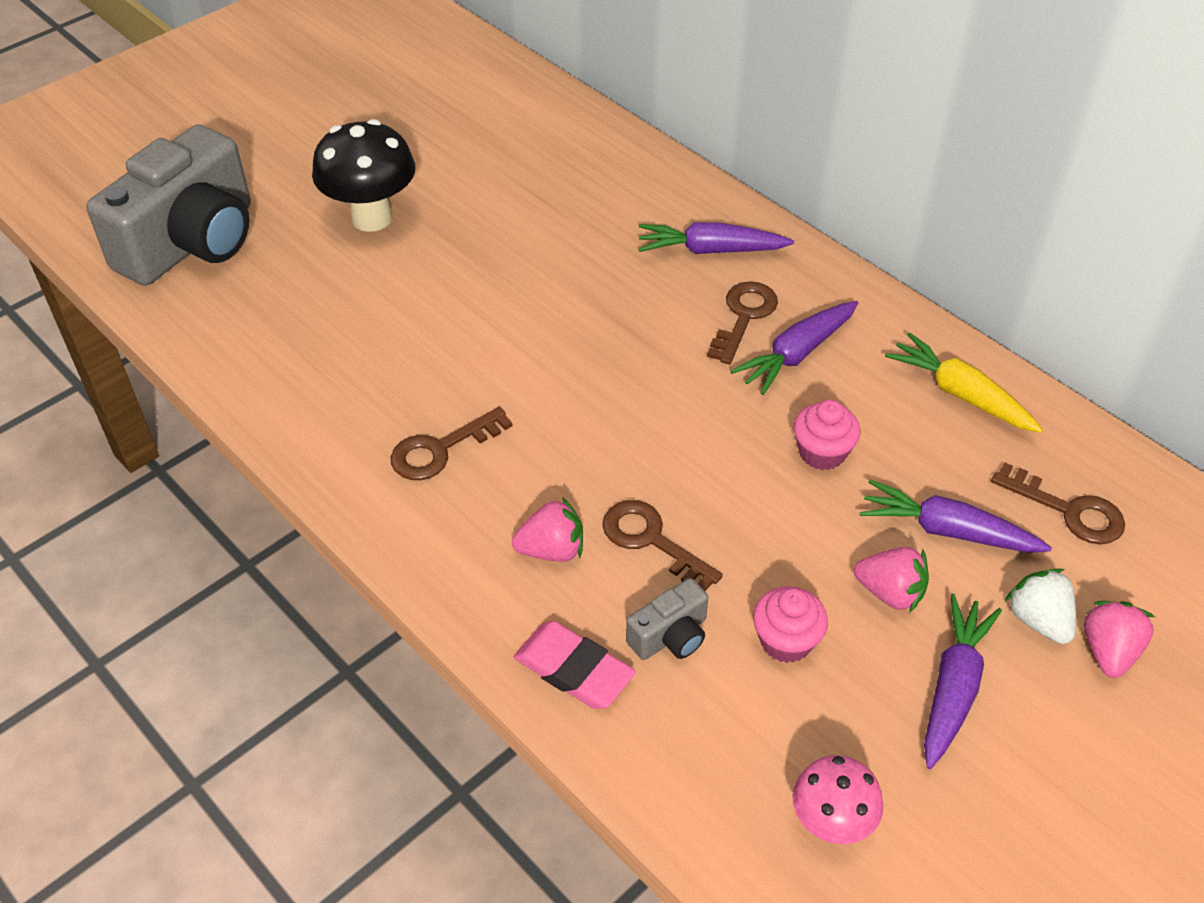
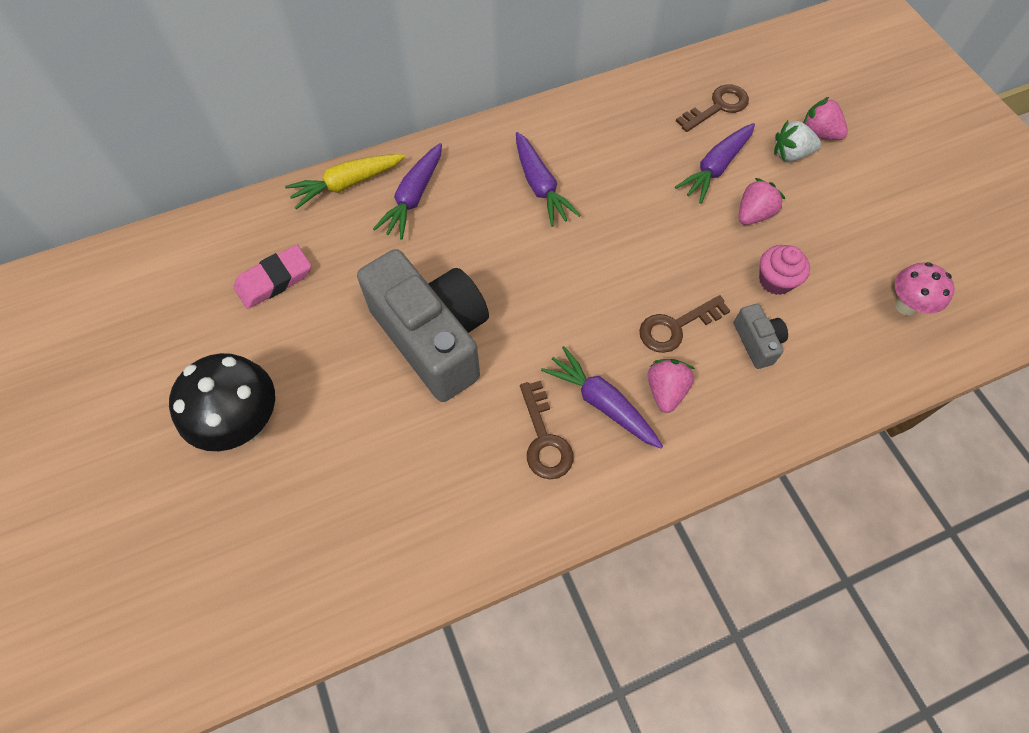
camera: 70 degrees left, 15 degrees up
grey camera [86,124,251,286] -> grey camera moved to [357,249,489,402]
pink eraser [514,621,636,709] -> pink eraser moved to [234,245,311,309]
brown key [707,281,778,365] -> none
pink cupcake [793,400,860,470] -> none
yellow carrot [885,332,1043,433] -> yellow carrot moved to [285,154,405,210]
purple carrot [924,594,1002,769] -> purple carrot moved to [541,346,663,449]

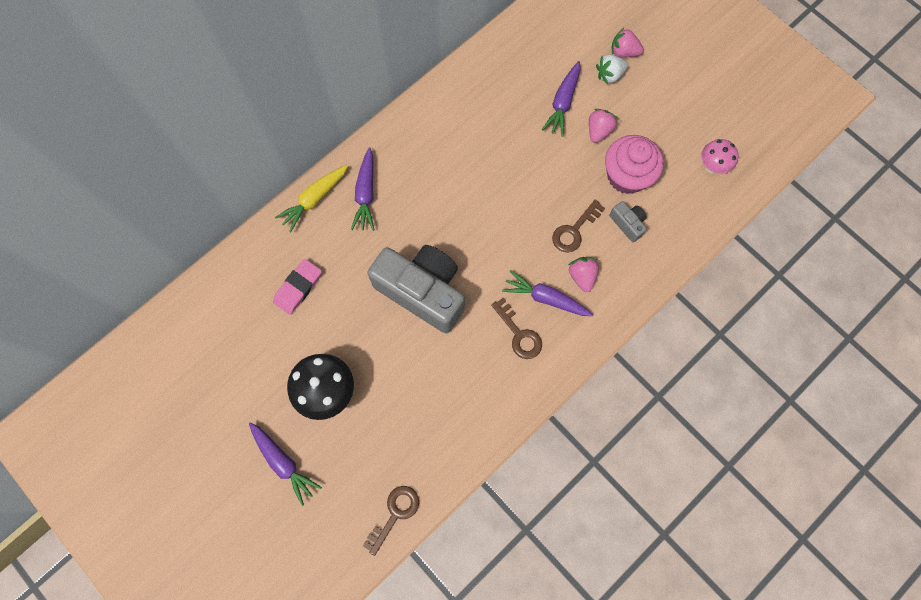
camera: 20 degrees left, 10 degrees up
purple carrot [516,132,581,227] -> purple carrot moved to [249,422,322,506]
brown key [676,84,749,132] -> brown key moved to [363,486,419,556]
pink cupcake [759,245,810,295] -> pink cupcake [605,135,664,194], size x1.73

